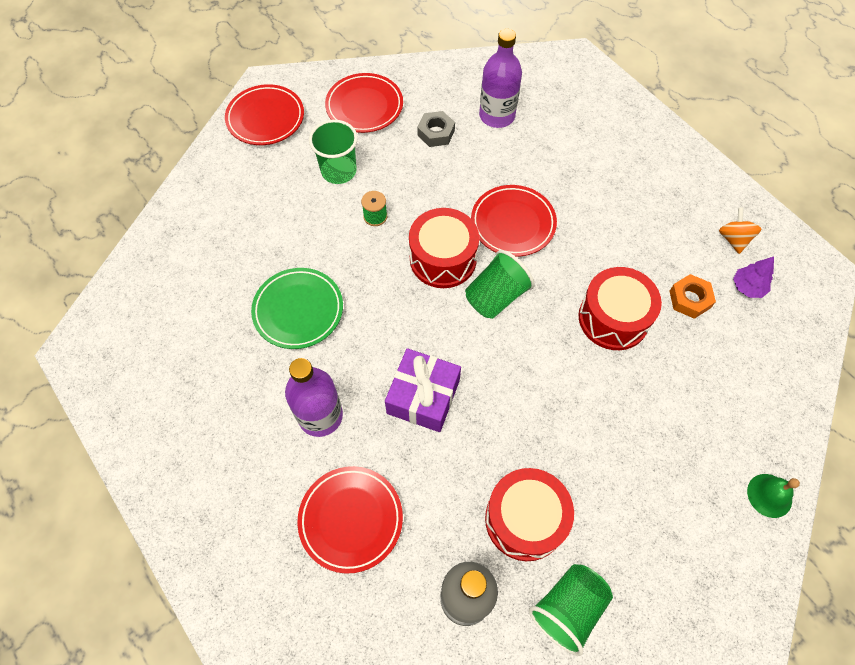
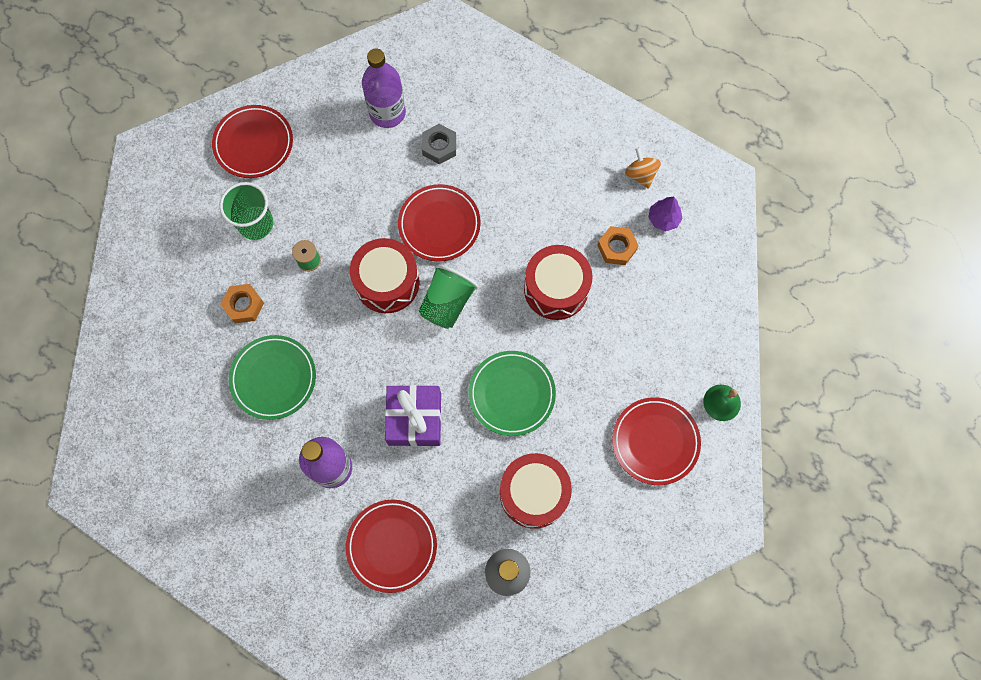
camera: 20 degrees left, 10 degrees up
red plate [225,84,304,145] -> red plate moved to [612,397,701,485]
grey nut [417,111,455,147] -> grey nut moved to [422,124,456,164]
green cup [529,564,613,656] -> none
none -> orange nut [221,284,264,323]
none -> green plate [469,351,556,436]

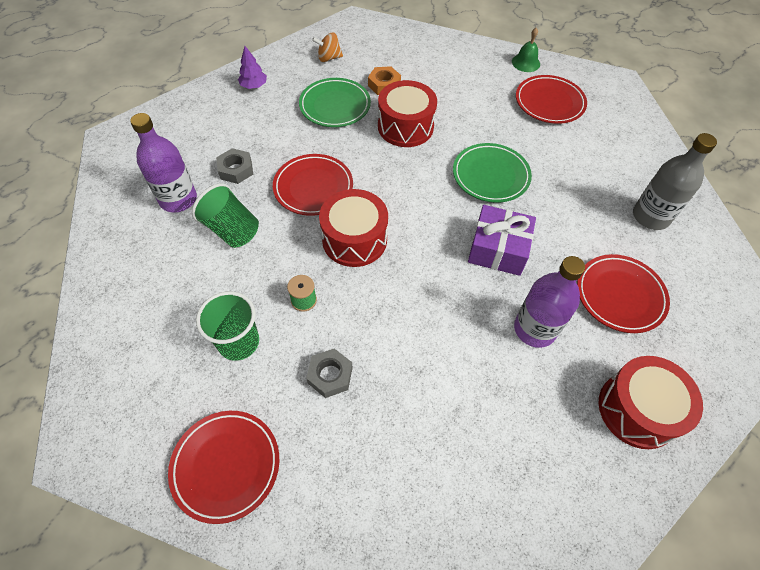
camera: 75 degrees left, 15 degrees down
red plate [212,105,293,178] -> red plate moved to [168,411,279,524]
orange nut [221,284,264,323] -> grey nut [306,348,353,398]
green plate [229,335,316,420] -> green plate moved to [299,78,371,127]
green cup [419,265,478,329] -> green cup moved to [192,183,259,248]
red drum [500,453,572,529] -> red drum moved to [599,356,703,449]
purple tree [648,197,683,231] -> purple tree moved to [238,46,267,89]

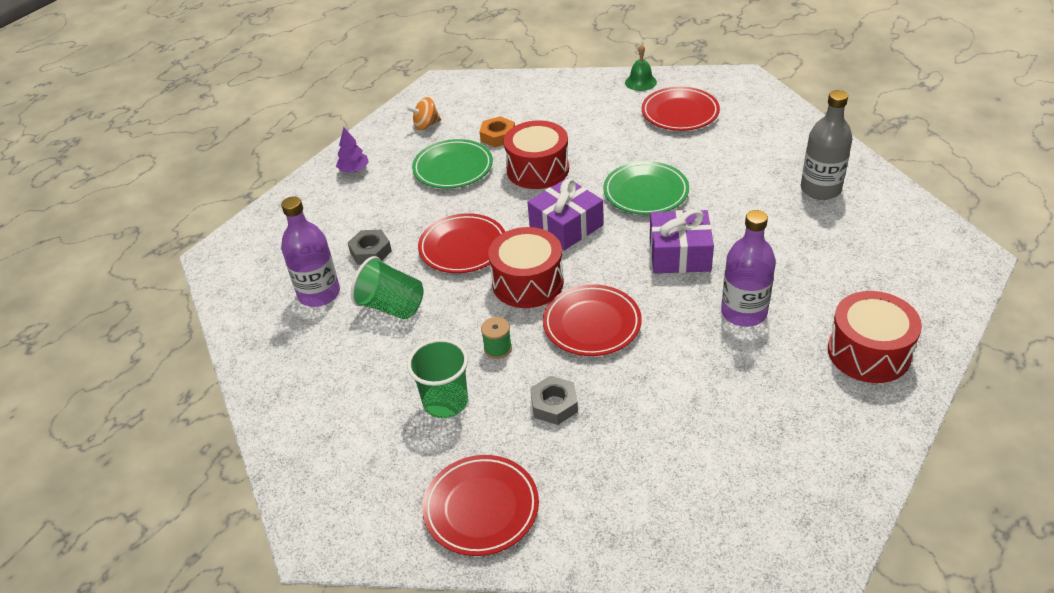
camera: 10 degrees left, 15 degrees down
red plate [577,254,670,333] -> red plate moved to [543,284,642,356]
none -> purple gift [527,178,604,250]

